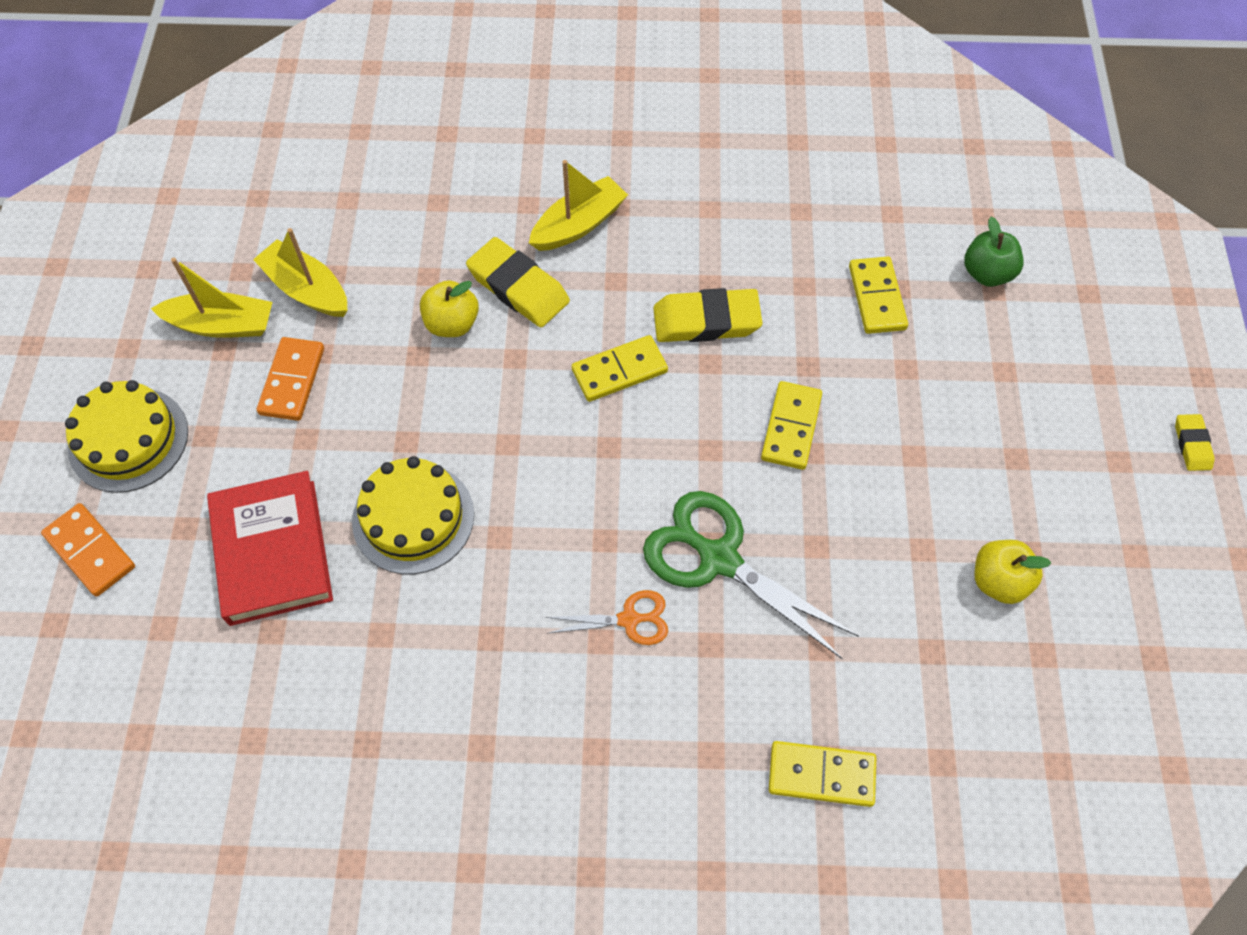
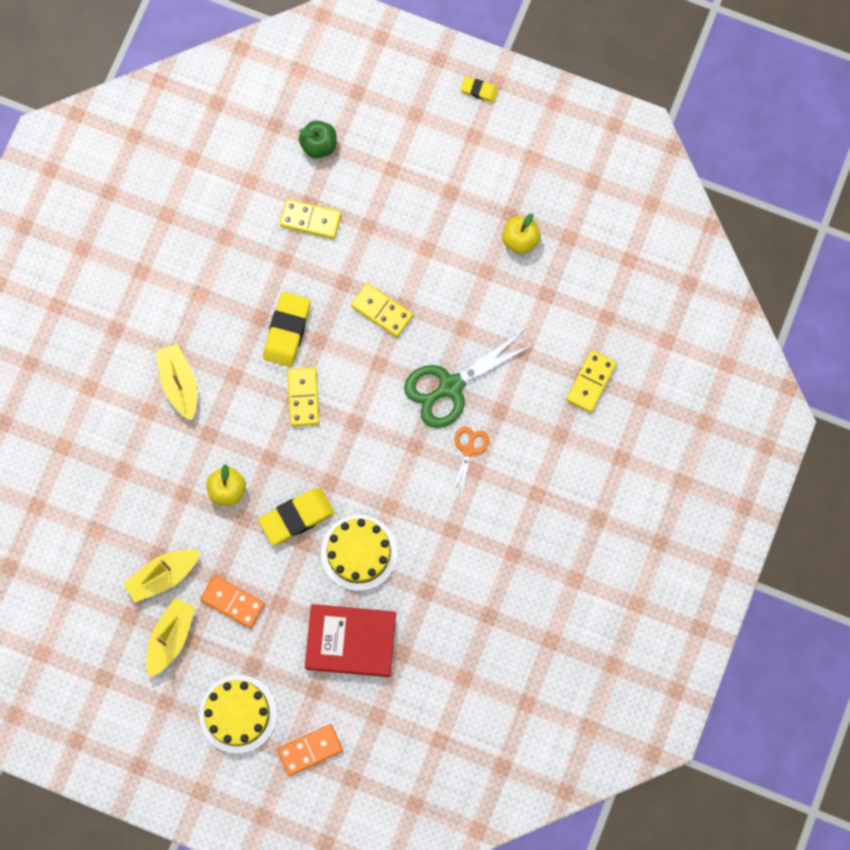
camera: 70 degrees left, 15 degrees up
yellow eraser [466,237,570,328] -> yellow eraser moved to [258,488,335,545]

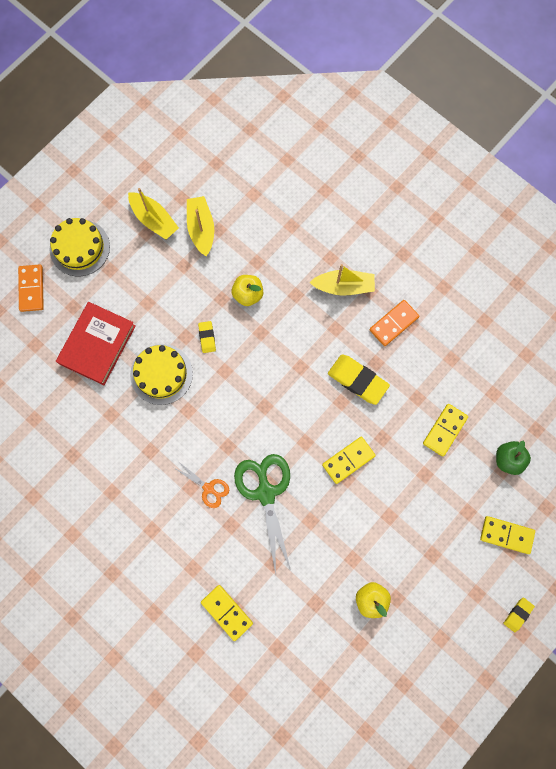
camera: 110 degrees right, 0 degrees up
orange domino [200,575,265,629] -> orange domino moved to [369,300,419,346]
yellow eraser [258,488,335,545] -> yellow eraser [198,321,216,353], size x0.53
yellow domino [287,367,319,426] -> yellow domino moved to [480,516,535,554]

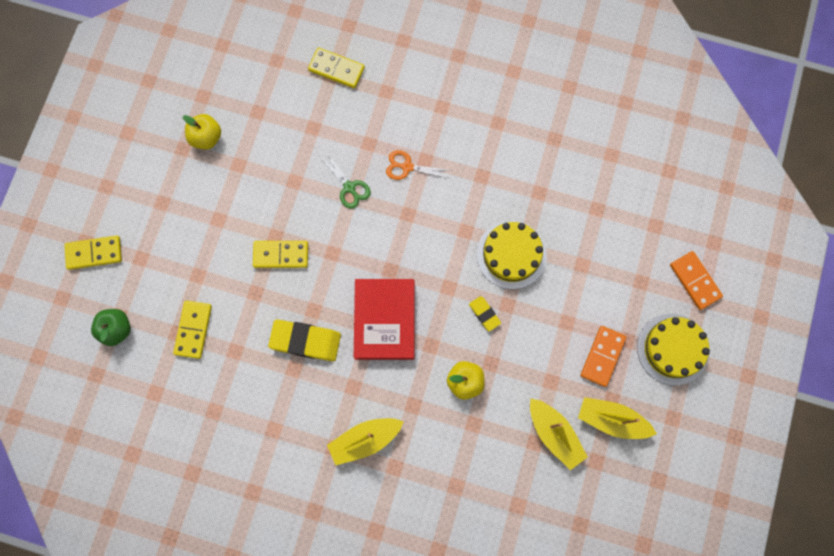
camera: 155 degrees right, 0 degrees up
red book [56,302,136,385] -> red book moved to [354,279,415,360]
green scissors [234,454,291,574] -> green scissors [320,152,371,209], size x0.52
yellow domino [322,437,376,484] -> yellow domino turned 60 degrees clockwise [253,241,308,268]
orange domino [369,300,419,346] -> orange domino moved to [580,326,626,387]
yellow eraser [503,598,535,632] -> none

